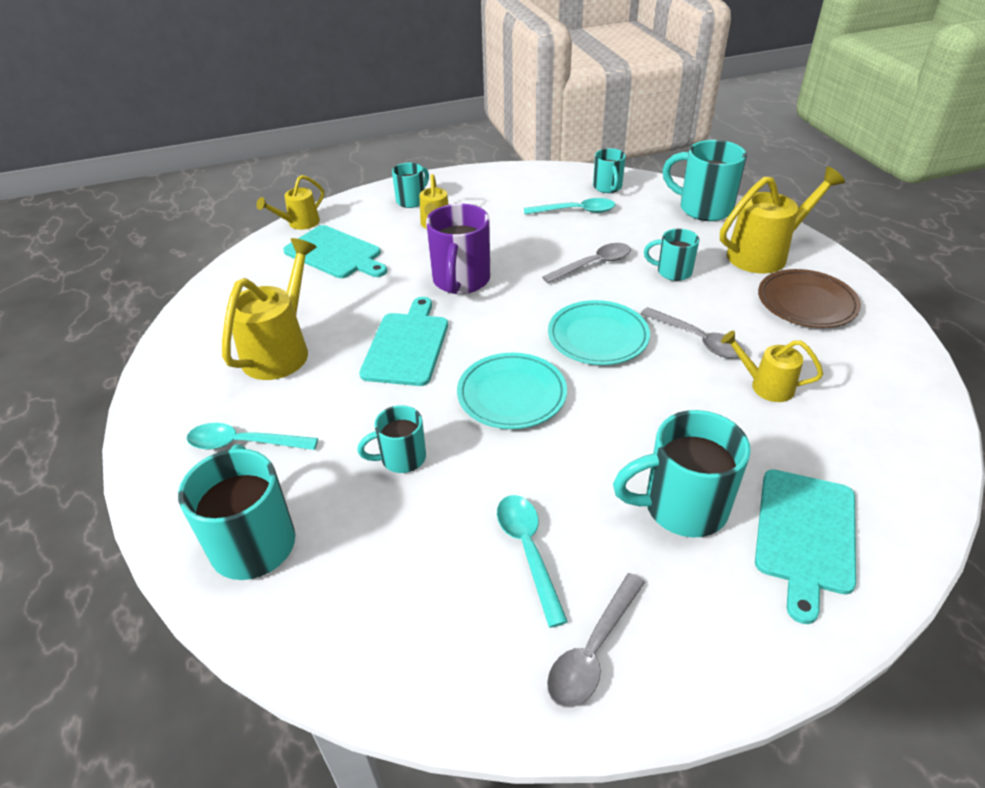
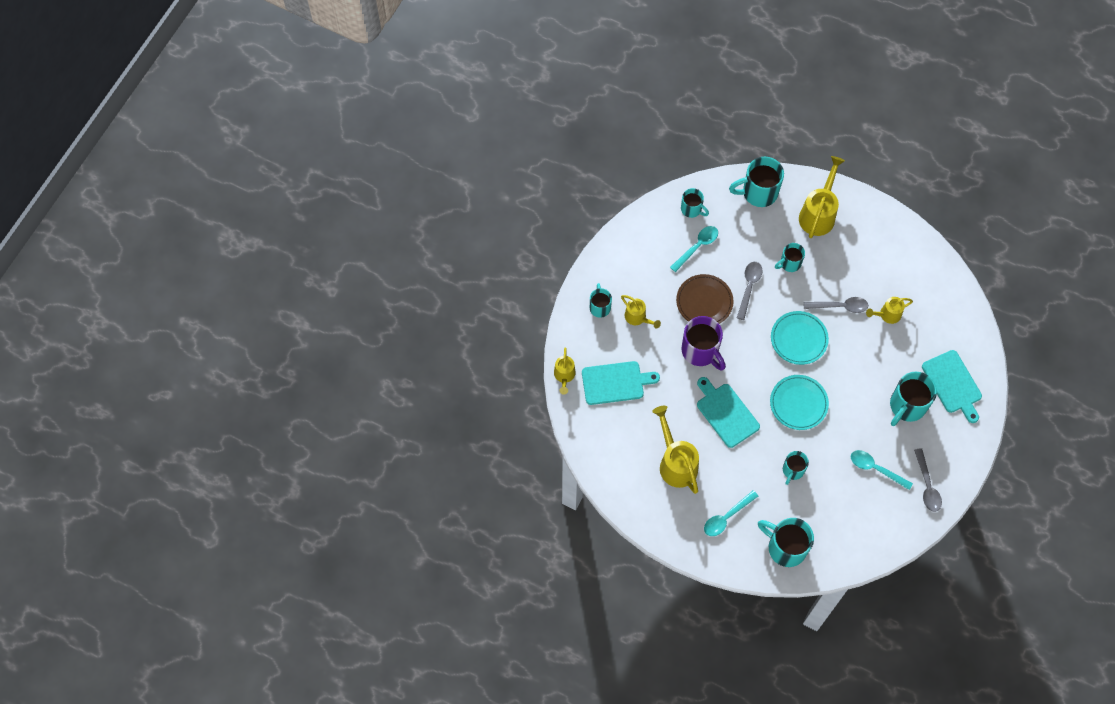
camera: 45 degrees left, 25 degrees up
brown plate [758,269,861,328] -> brown plate moved to [676,274,734,324]

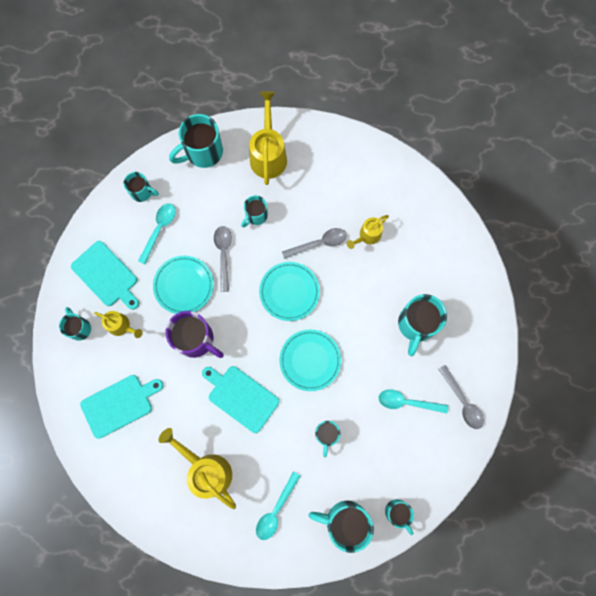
camera: 20 degrees left, 10 degrees up
yellow watering can [554,347,576,394] -> none
brown plate [676,274,734,324] -> turquoise plate [153,256,213,314]
turquoise cutting board [922,350,982,423] -> turquoise cutting board moved to [71,241,139,310]
none -> turquoise mug [385,499,414,535]

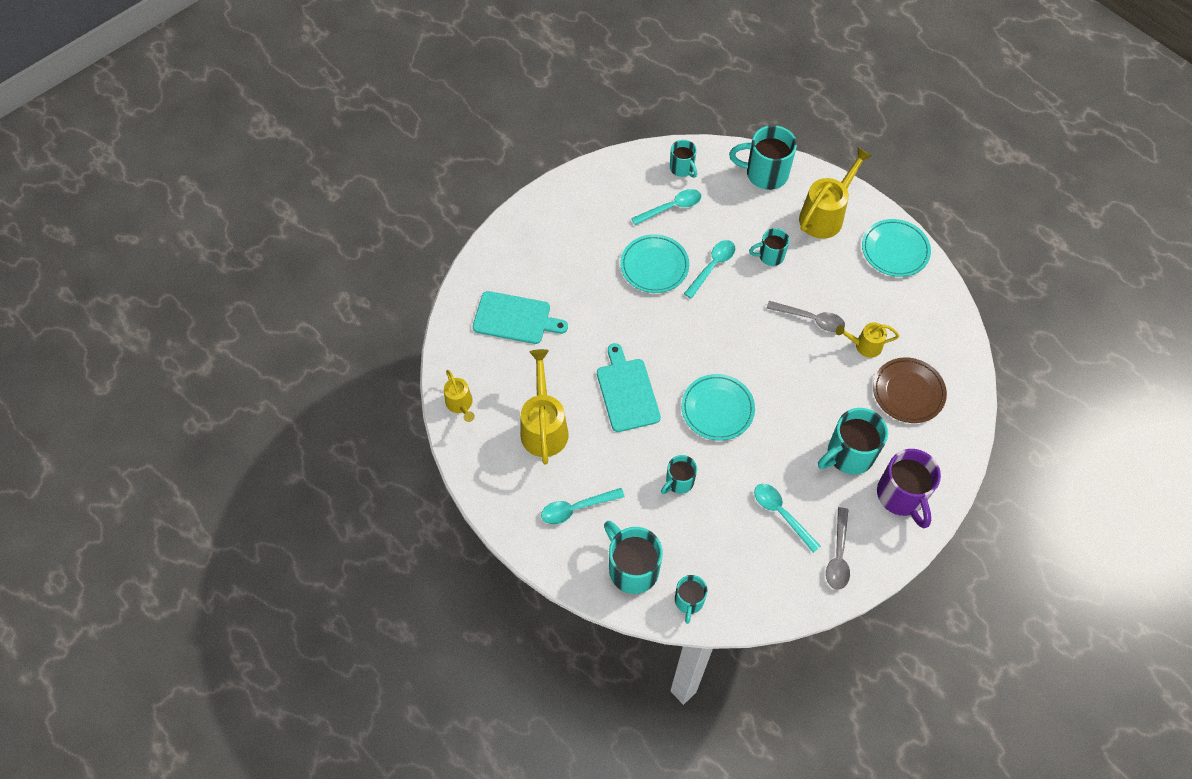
camera: 40 degrees right, 15 degrees down
turquoise mug [59,307,91,341] -> none
turquoise cutting board [71,241,139,310] -> none
yellow watering can [94,311,143,338] -> yellow watering can moved to [444,370,475,422]
purple mug [165,311,224,358] -> purple mug moved to [877,449,941,528]
grey spoon [214,226,232,292] -> turquoise spoon [684,240,735,299]
turquoise plate [259,262,320,321] -> turquoise plate moved to [862,219,931,277]
none -> brown plate [873,358,947,423]

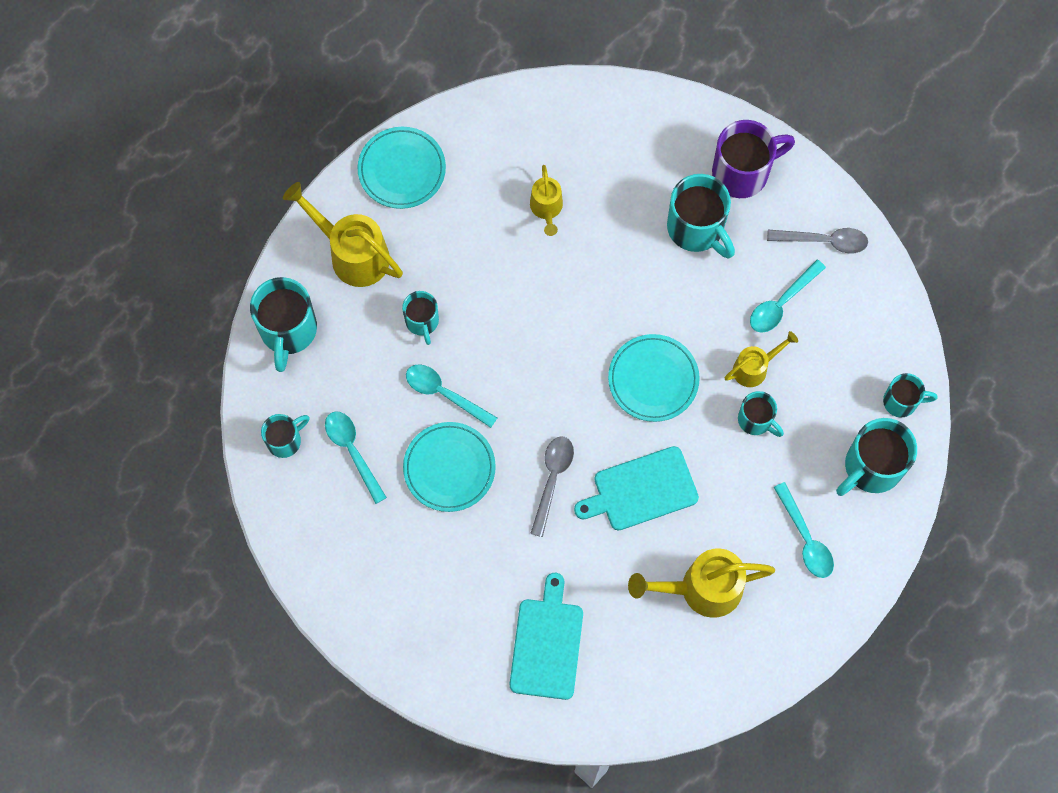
camera: 95 degrees left, 10 degrees up
yellow watering can [444,370,475,422] -> yellow watering can moved to [724,331,798,387]
grey spoon [767,301,845,332] -> grey spoon moved to [530,437,574,537]
brown plate [873,358,947,423] -> none

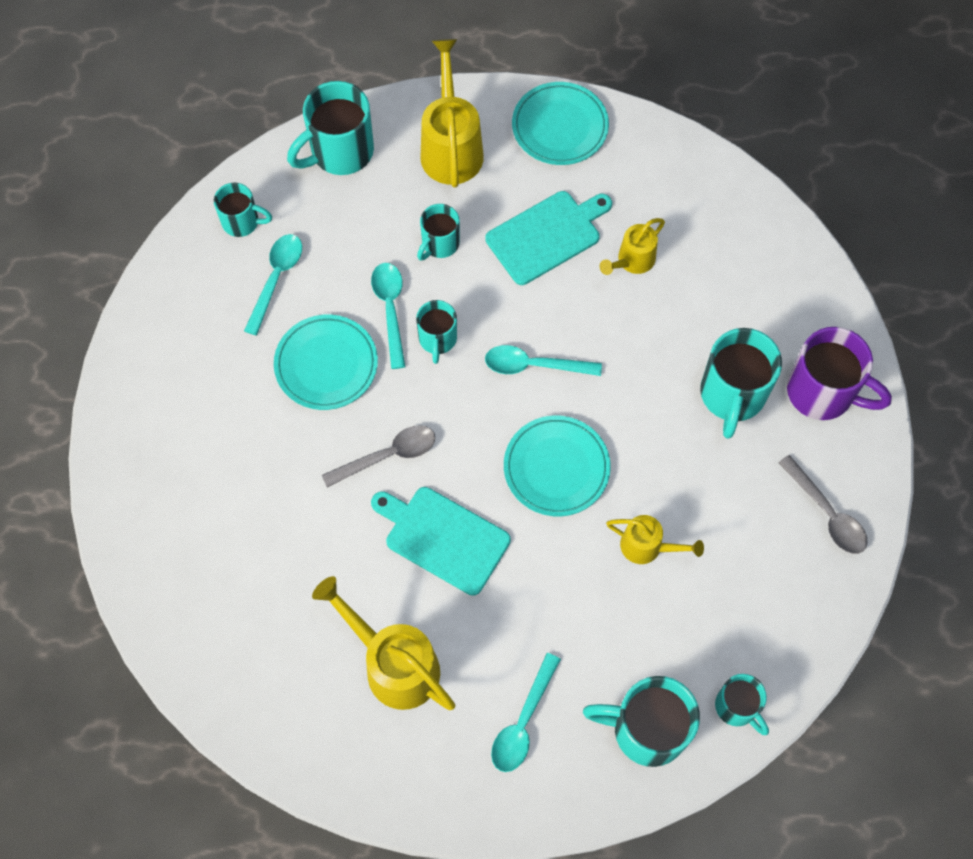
camera: 50 degrees right, 5 degrees down
turquoise cutting board [510,573,583,700] -> turquoise cutting board moved to [485,191,612,285]
turquoise mug [738,391,784,437] -> turquoise mug moved to [416,300,457,364]
turquoise spoon [750,260,826,332] -> turquoise spoon moved to [485,345,602,376]

